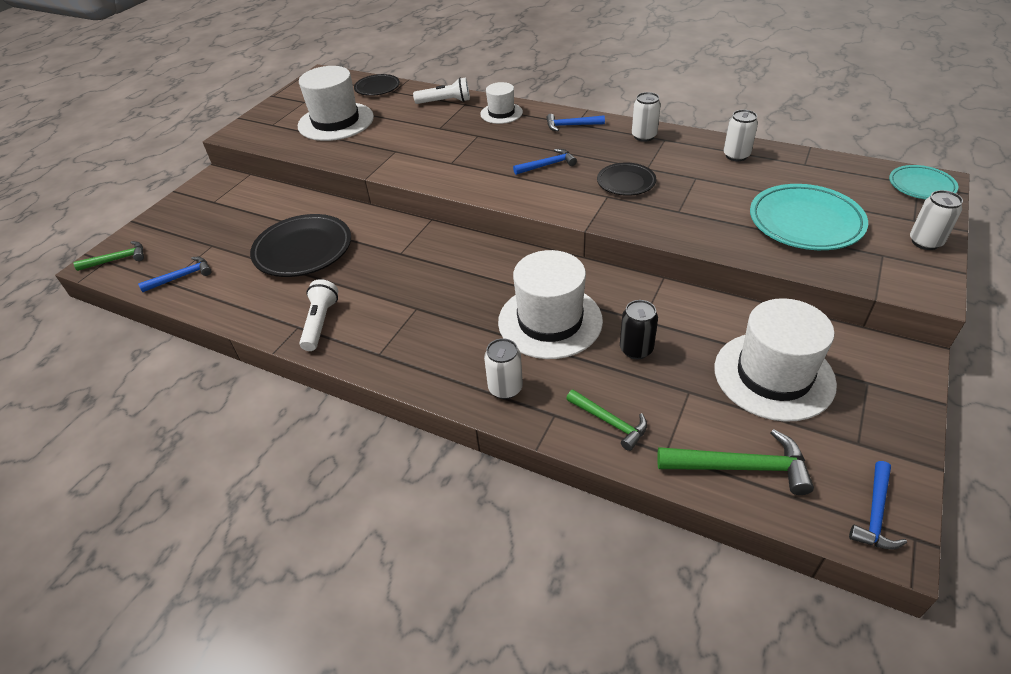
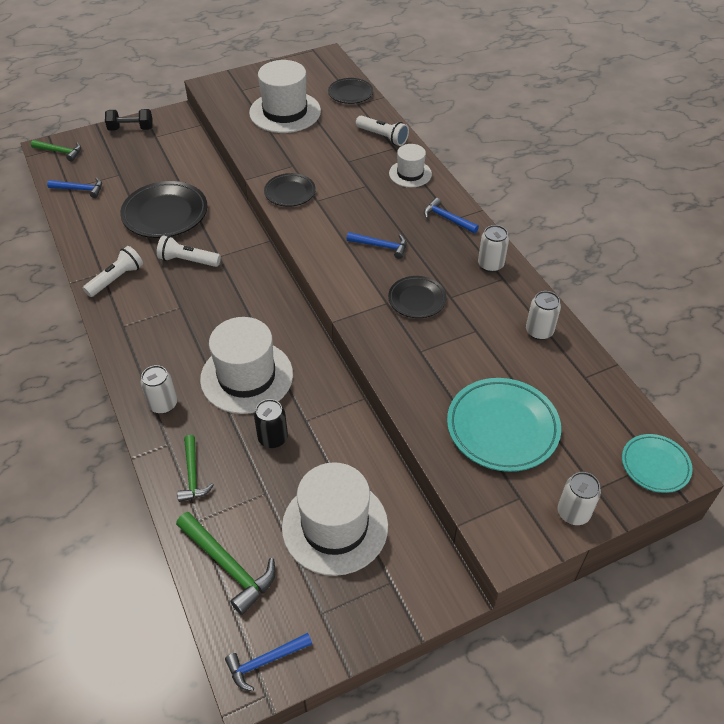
camera: 35 degrees right, 5 degrees up
none -> black dumbbell [105,109,153,131]
none -> white flashlight [157,235,221,267]
none -> black plate [264,173,316,207]

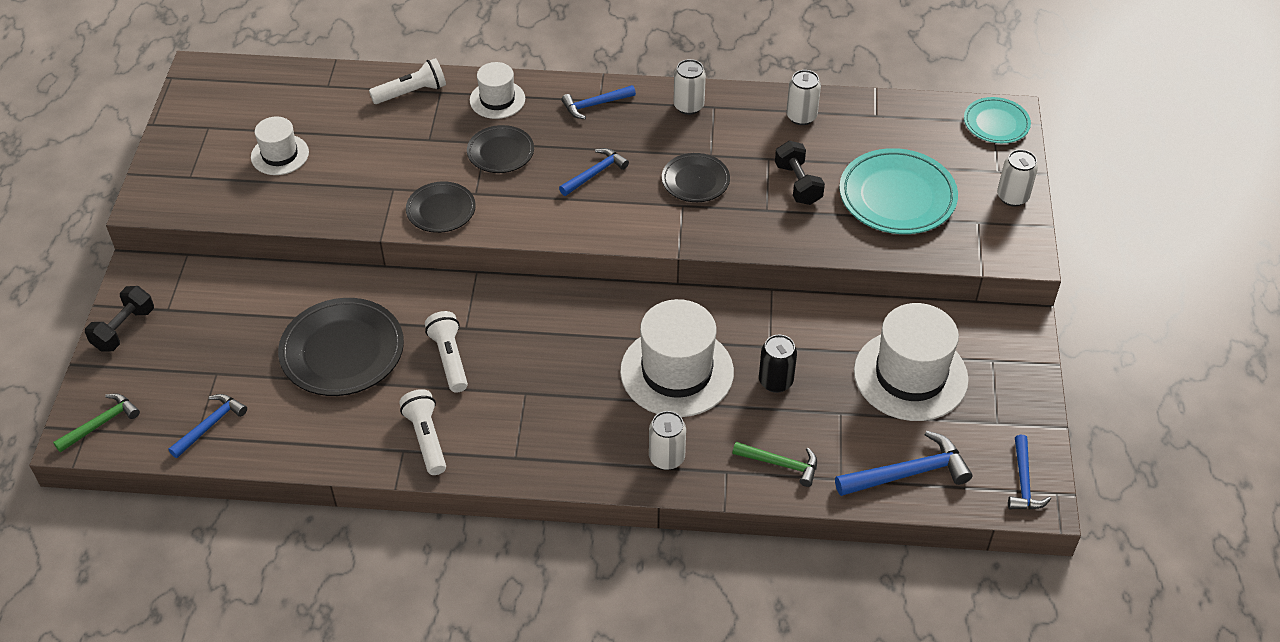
camera: 60 degrees left, 0 degrees up
white flashlight [157,235,221,267] -> white flashlight turned 120 degrees clockwise [425,311,468,393]
green hammer [176,512,276,615] -> blue hammer [835,431,972,496]
white hat [249,60,321,133] -> white hat [251,117,309,175], size x0.55
black plate [328,78,373,104] -> black plate moved to [467,125,534,173]
none -> black dumbbell [775,141,825,205]

